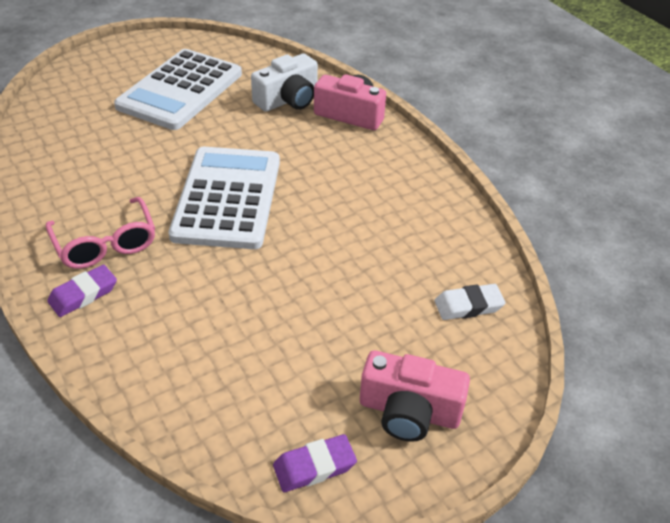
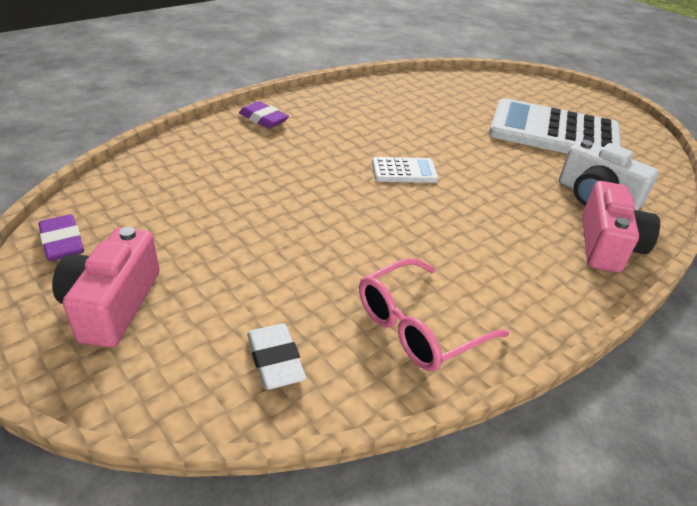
camera: 80 degrees right, 5 degrees down
pink glasses [46,197,155,269] -> pink glasses moved to [359,258,509,372]
white calculator [169,147,280,249] -> white calculator [372,157,439,183], size x0.44

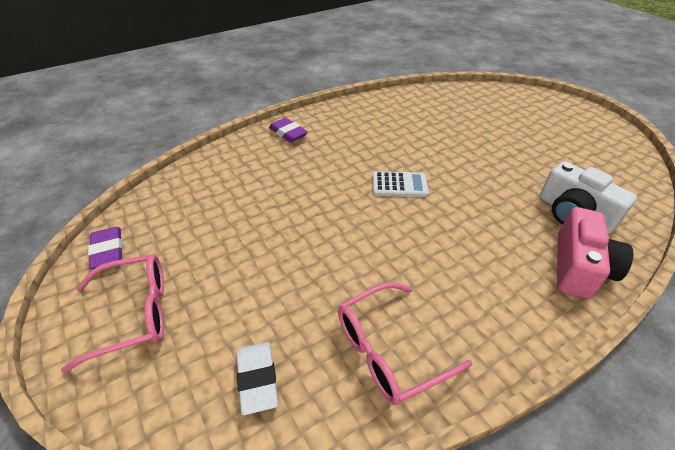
camera: 10 degrees right, 5 degrees up
pink camera [52,227,160,347] -> pink glasses [61,254,164,374]
white calculator [489,98,621,154] -> none

